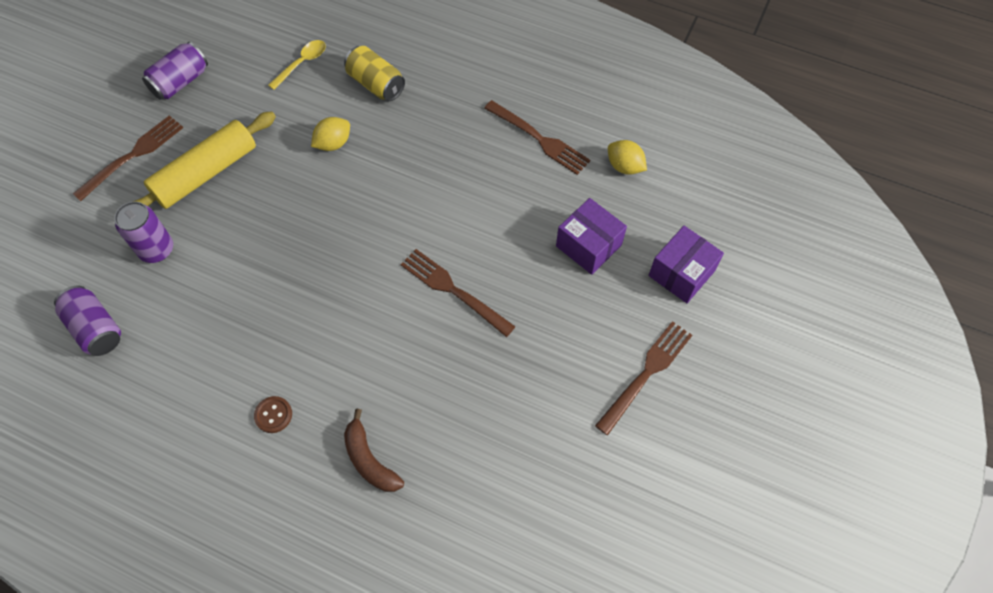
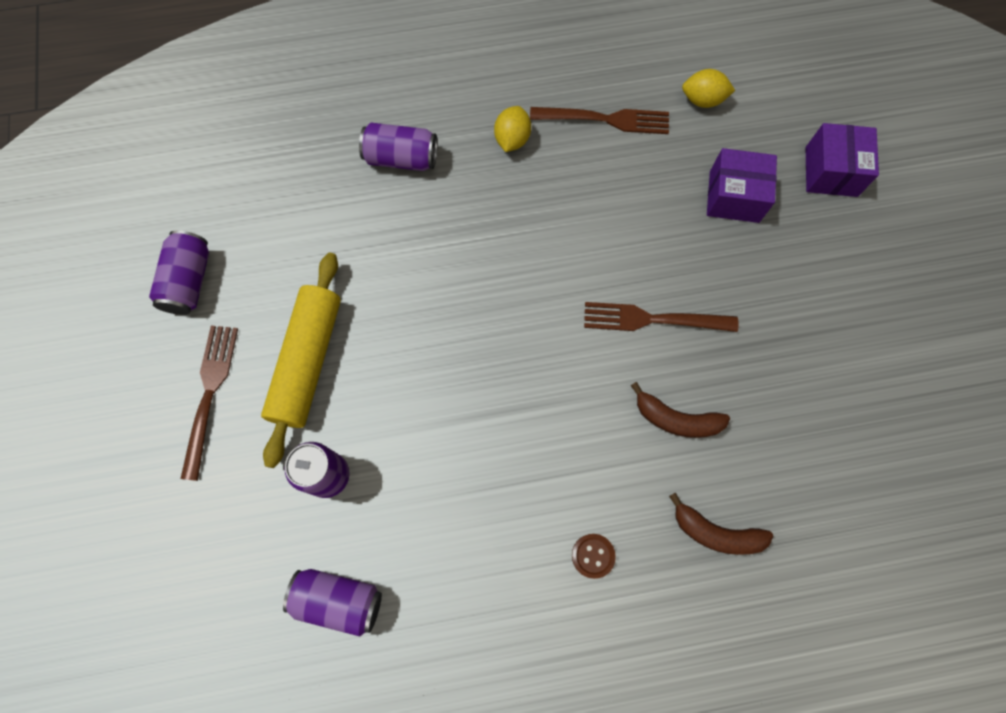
camera: 35 degrees left, 10 degrees up
yellow spoon [268,40,326,90] -> none
yellow lemon [311,117,350,151] -> yellow lemon moved to [494,106,531,152]
yellow can [344,46,405,101] -> purple can [359,123,437,171]
brown fork [595,321,692,435] -> none
none -> brown banana [631,382,730,438]

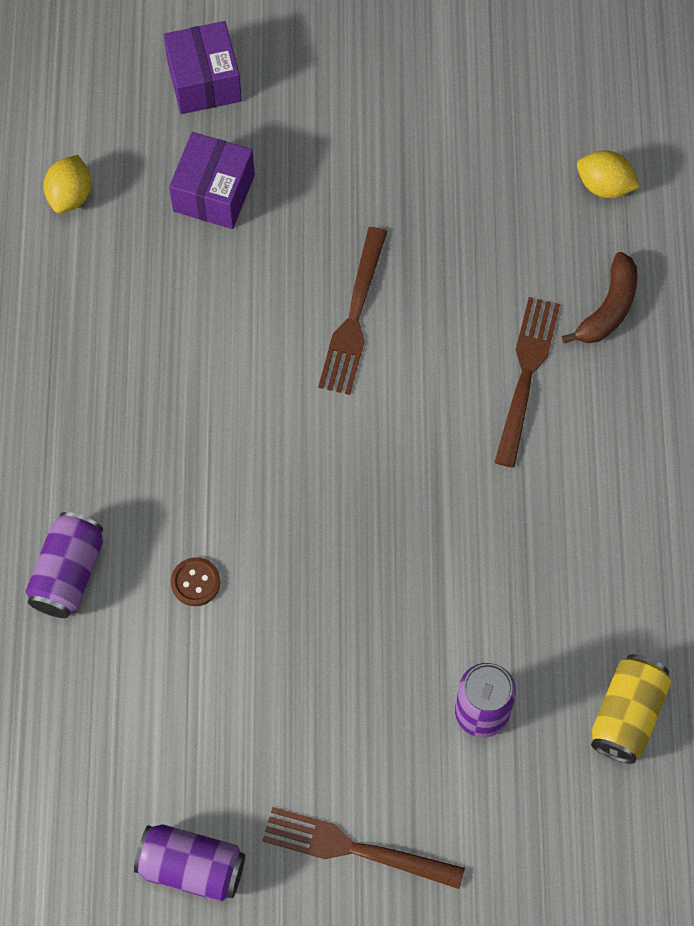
camera: 80 degrees left, 5 degrees down
yellow rolling pin [261,253,341,468] -> none
purple can [283,569,382,637] -> yellow can [591,654,671,764]
yellow lemon [494,106,531,152] -> yellow lemon moved to [577,150,640,198]
brown fork [530,107,669,134] -> brown fork moved to [495,297,560,468]
brown button [572,534,616,579] -> brown button moved to [171,557,221,606]
brown banana [631,382,730,438] -> none
purple box [806,123,879,197] -> purple box turned 60 degrees clockwise [163,21,242,114]

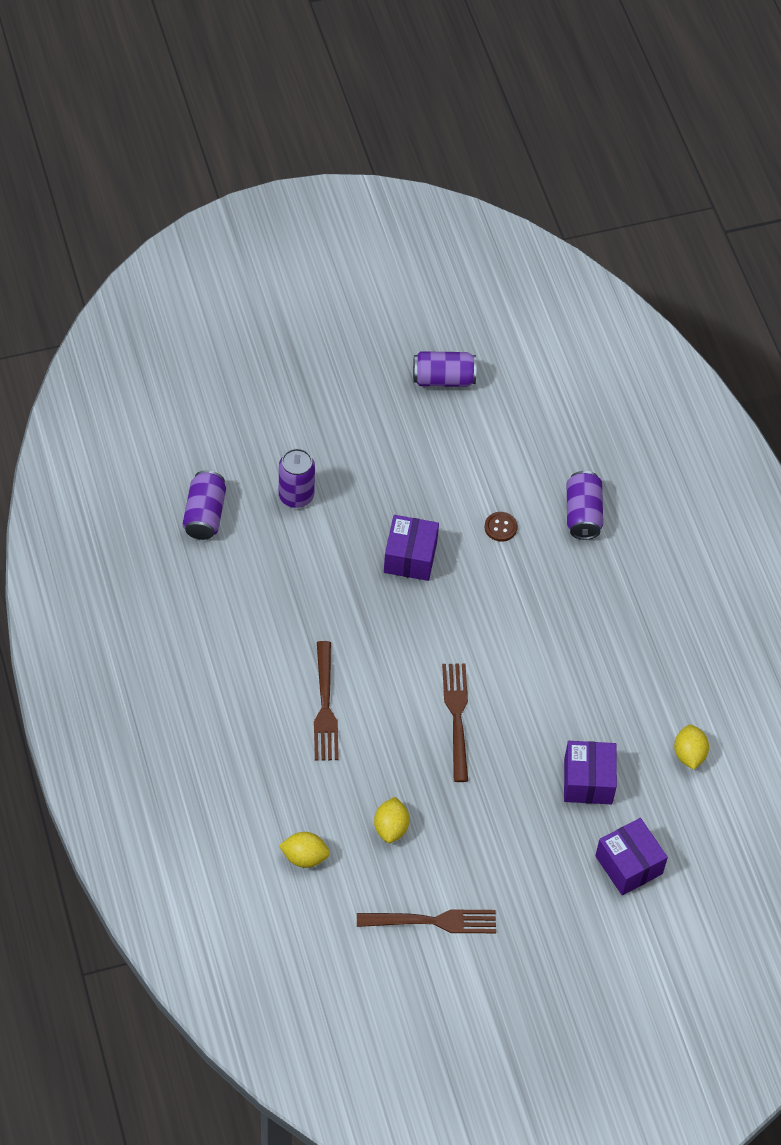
camera: 160 degrees right, 10 degrees down
brown fork [262,807,465,889] -> brown fork moved to [357,909,496,933]
brown banana [562,252,638,344] -> none
yellow can [591,654,671,764] -> purple can [183,470,226,540]
none -> yellow lemon [374,797,410,843]
none -> purple box [384,515,439,581]

